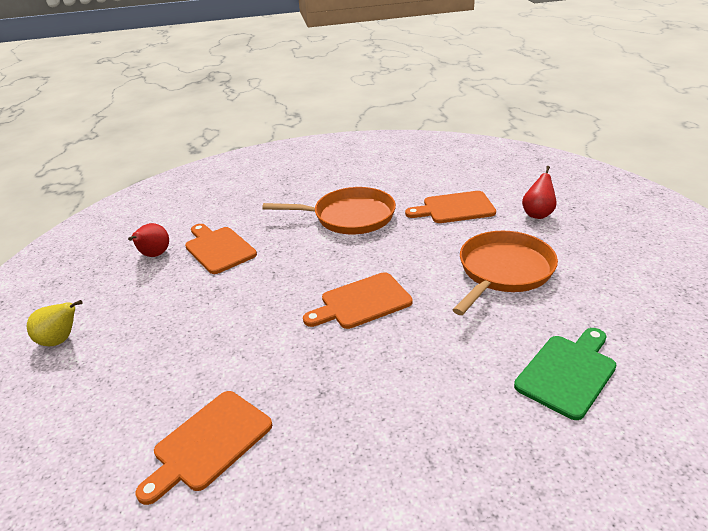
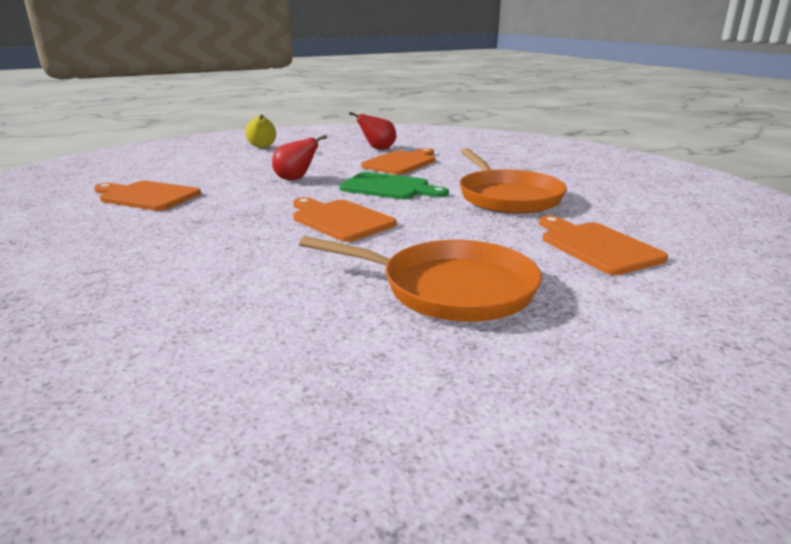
camera: 70 degrees right, 10 degrees down
green cutting board [514,328,616,420] -> green cutting board moved to [339,172,449,199]
red pear [522,166,557,219] -> red pear moved to [272,135,327,180]

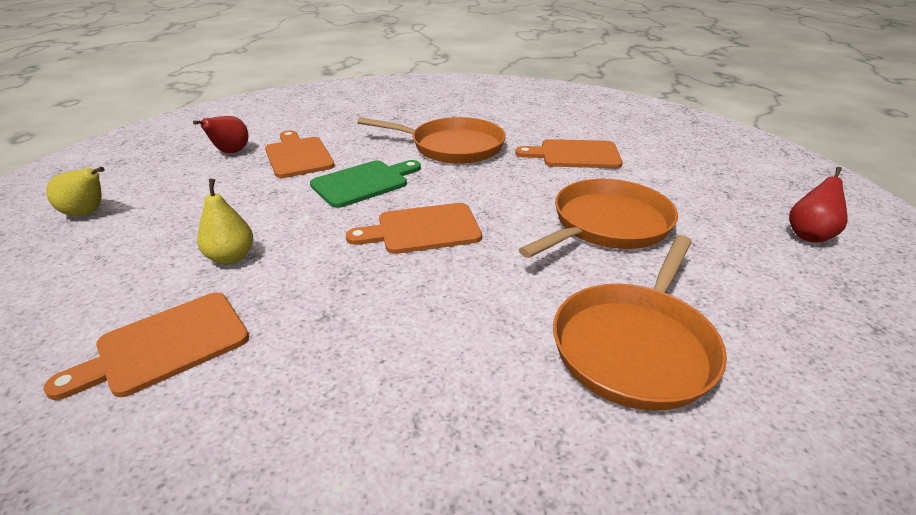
camera: 60 degrees left, 10 degrees up
red pear [272,135,327,180] -> red pear moved to [789,167,848,243]
none -> yellow pear [197,179,253,264]
none -> orange pan [553,235,727,411]

